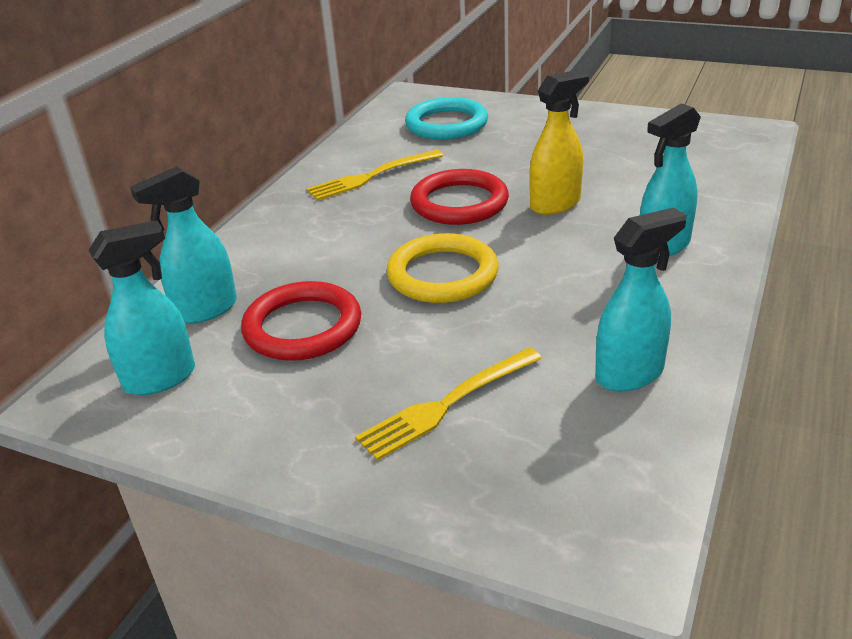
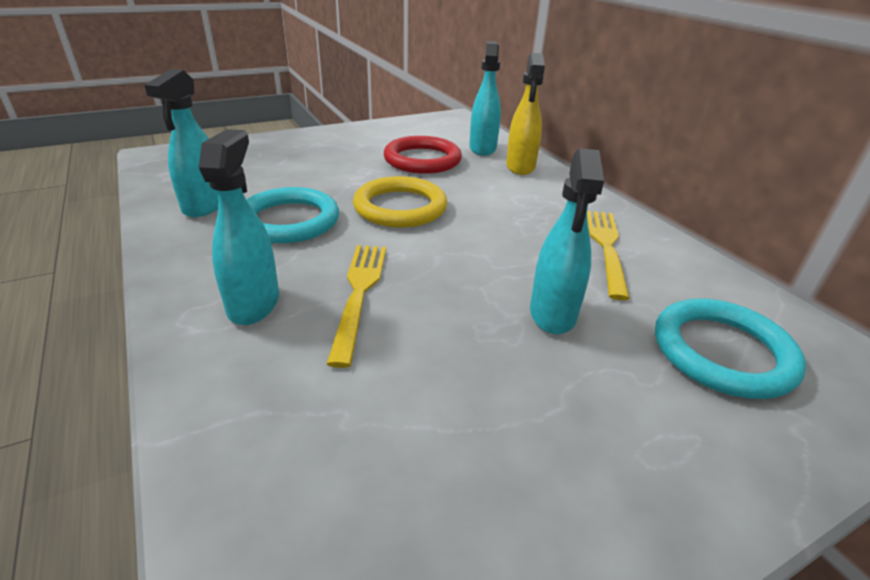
camera: 125 degrees right, 0 degrees up
turquoise spray bottle [89,220,195,395] -> turquoise spray bottle moved to [530,148,604,334]
yellow fork [355,348,542,461] -> yellow fork moved to [327,245,386,368]
red ring [410,169,509,225] -> none
yellow spray bottle [529,70,589,215] -> yellow spray bottle moved to [506,53,545,175]
none -> turquoise ring [247,187,339,243]

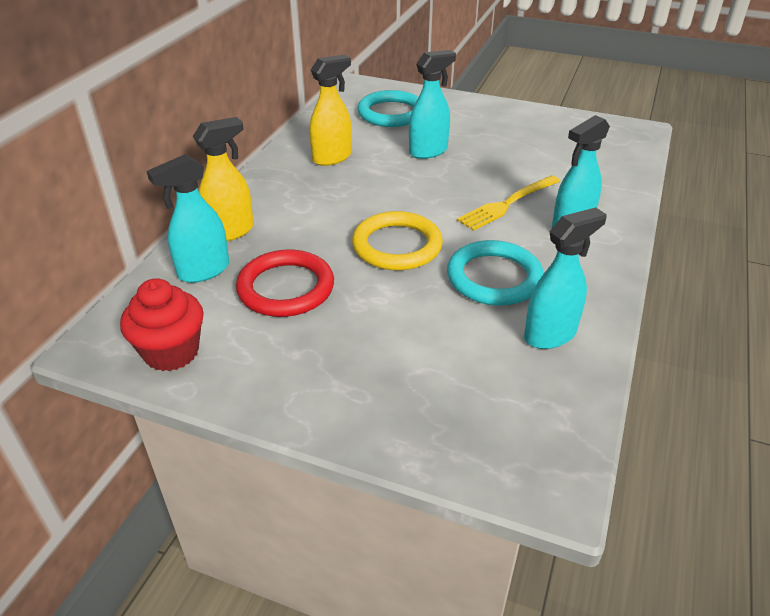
camera: 130 degrees left, 5 degrees up
yellow fork [587,211,630,300] -> yellow spray bottle [309,54,352,166]
none -> red cupcake [120,278,204,371]

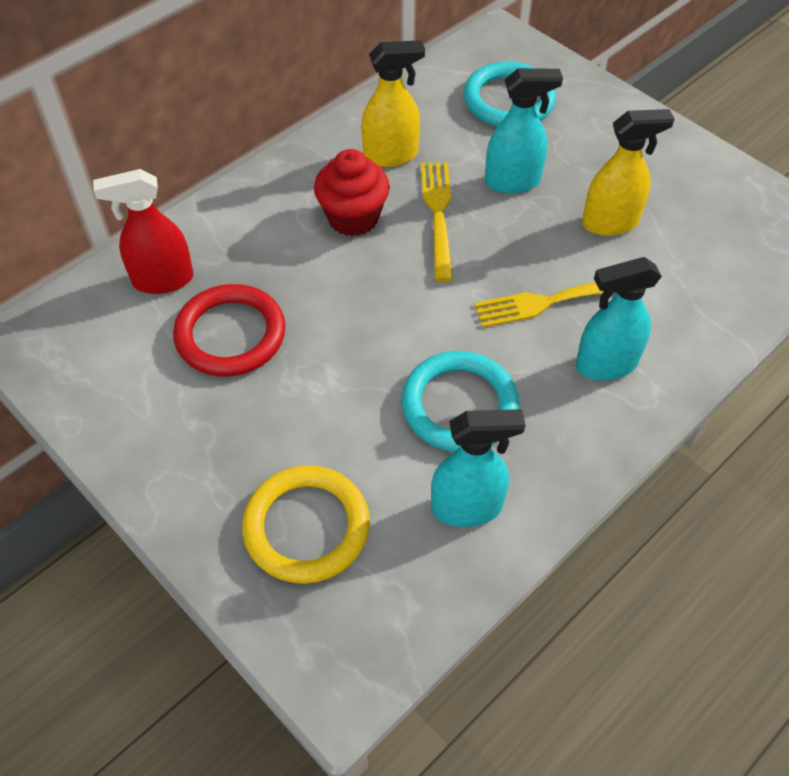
camera: 25 degrees right, 15 degrees up
red cupcake [120,278,204,371] -> red cupcake moved to [314,149,390,236]
turquoise spray bottle [147,154,229,283] -> red spray bottle [93,169,194,294]
yellow spray bottle [193,117,254,241] -> yellow spray bottle moved to [582,109,675,236]
yellow ring [352,211,443,270] -> yellow ring moved to [242,465,370,584]
none -> yellow fork [421,162,453,282]

